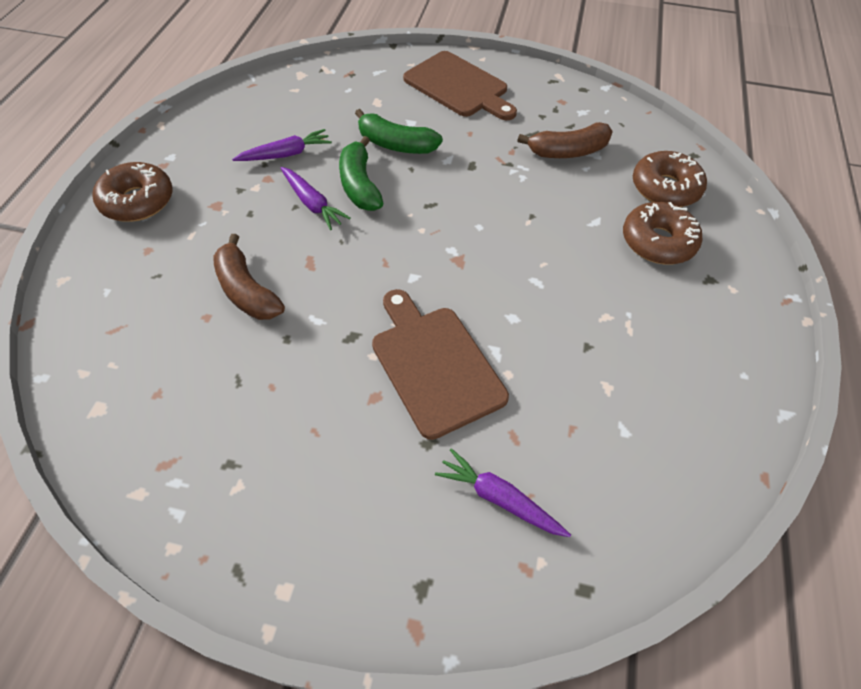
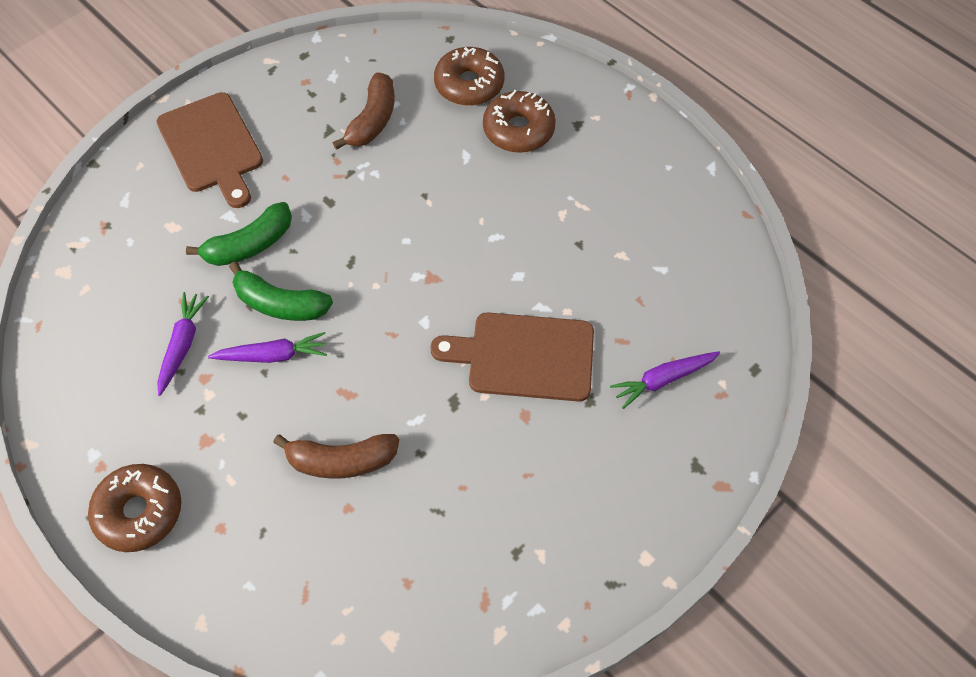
camera: 55 degrees left, 5 degrees up
brown cutting board [403,51,517,120] -> brown cutting board turned 75 degrees clockwise [156,92,263,208]

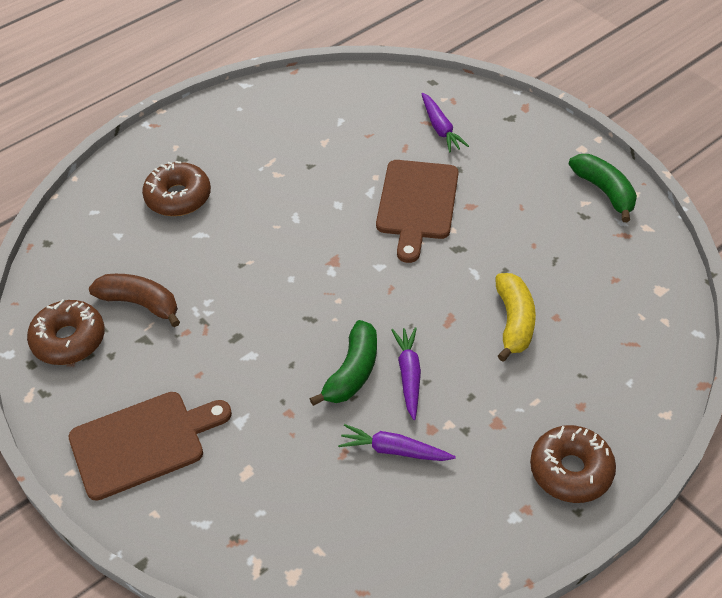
camera: 85 degrees left, 10 degrees down
green banana [186,202,292,266] -> green banana moved to [569,154,637,222]
brown banana [273,434,399,479] -> yellow banana [495,273,536,362]
brown donut [434,47,504,106] -> brown donut moved to [27,299,105,365]

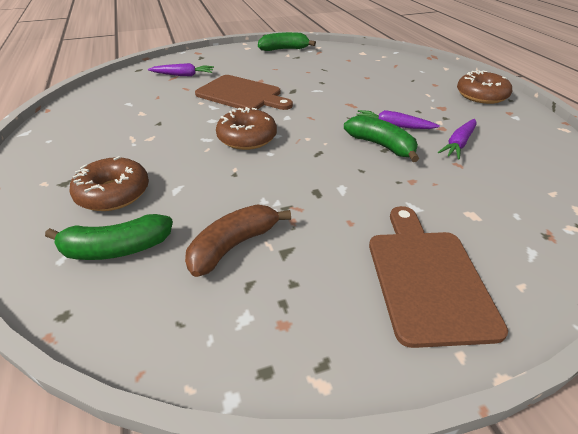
camera: 70 degrees left, 10 degrees down
brown donut [27,299,105,365] -> brown donut moved to [216,107,277,150]
yellow banana [495,273,536,362] -> none
none -> green banana [45,214,173,260]

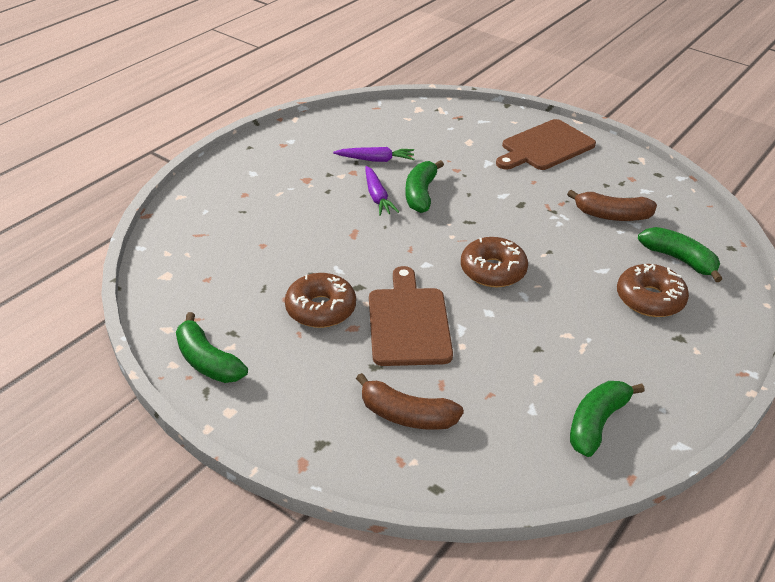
camera: 125 degrees left, 0 degrees up
purple carrot [148,63,214,76] -> brown banana [356,373,464,430]
brown donut [457,70,512,104] -> brown donut moved to [285,273,356,328]
none -> green banana [570,381,645,457]

